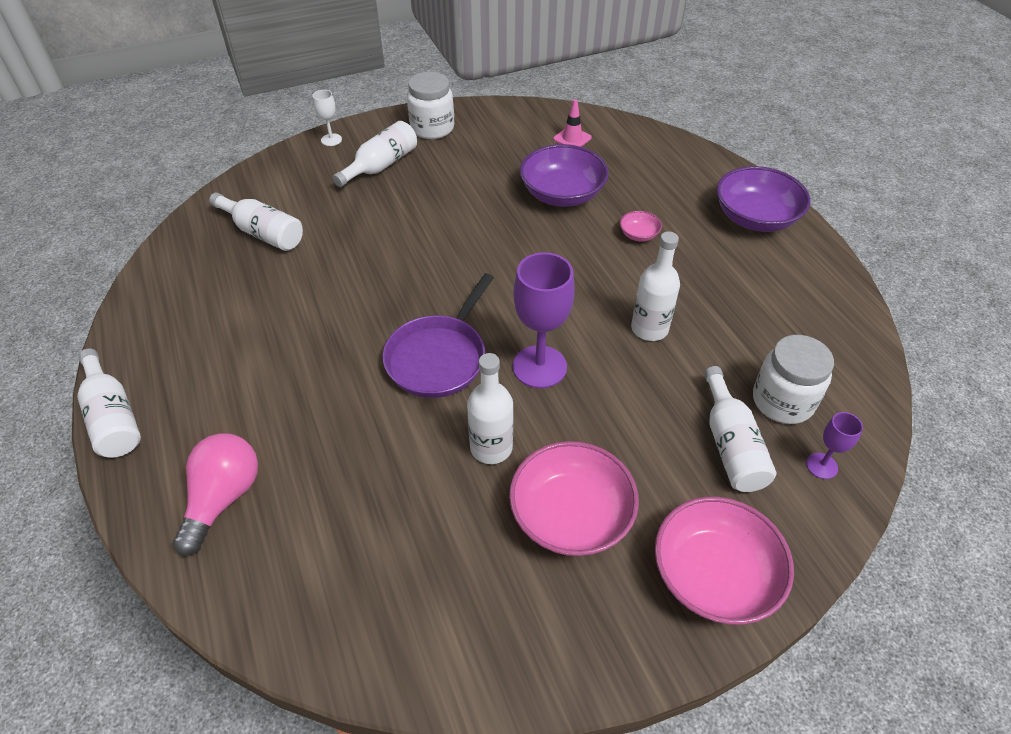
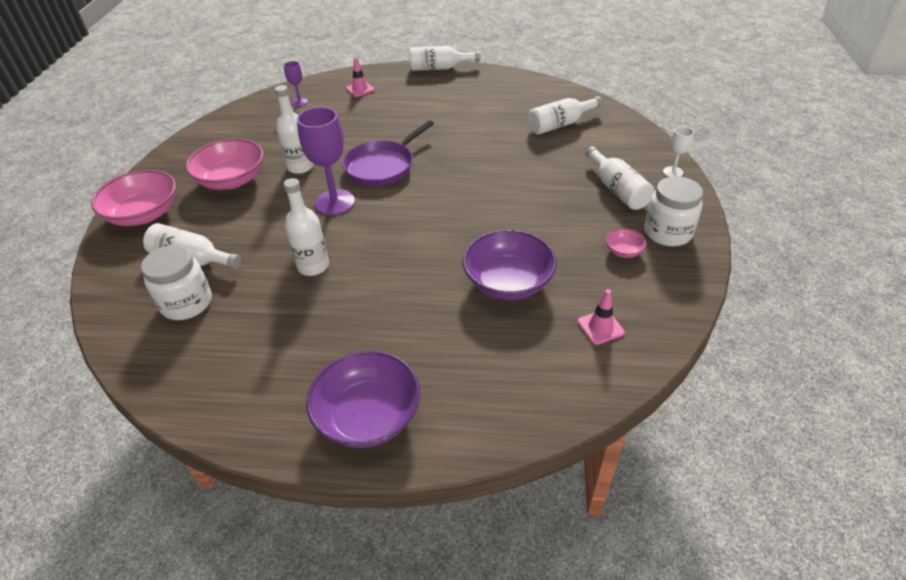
camera: 120 degrees right, 5 degrees down
pink light bulb [173,433,258,556] -> pink traffic cone [346,57,375,97]
purple pan [383,273,494,398] -> purple pan turned 105 degrees counterclockwise [342,120,434,186]
pink bowl [620,211,662,242] -> pink bowl moved to [606,228,647,258]
purple goblet [806,412,863,479] -> purple goblet moved to [284,61,308,106]

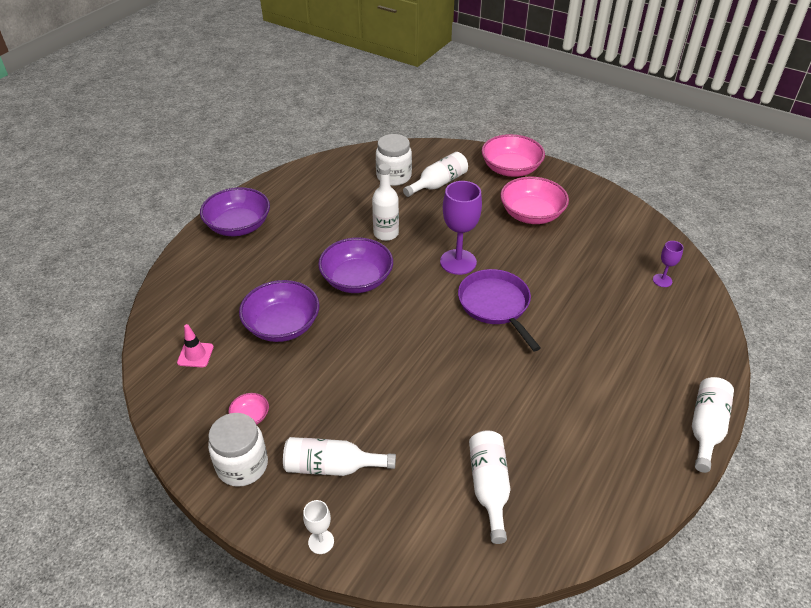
camera: 115 degrees right, 0 degrees up
white bottle [275,85,314,174] -> none
pink traffic cone [346,57,375,97] -> none
none -> purple bowl [318,237,393,293]

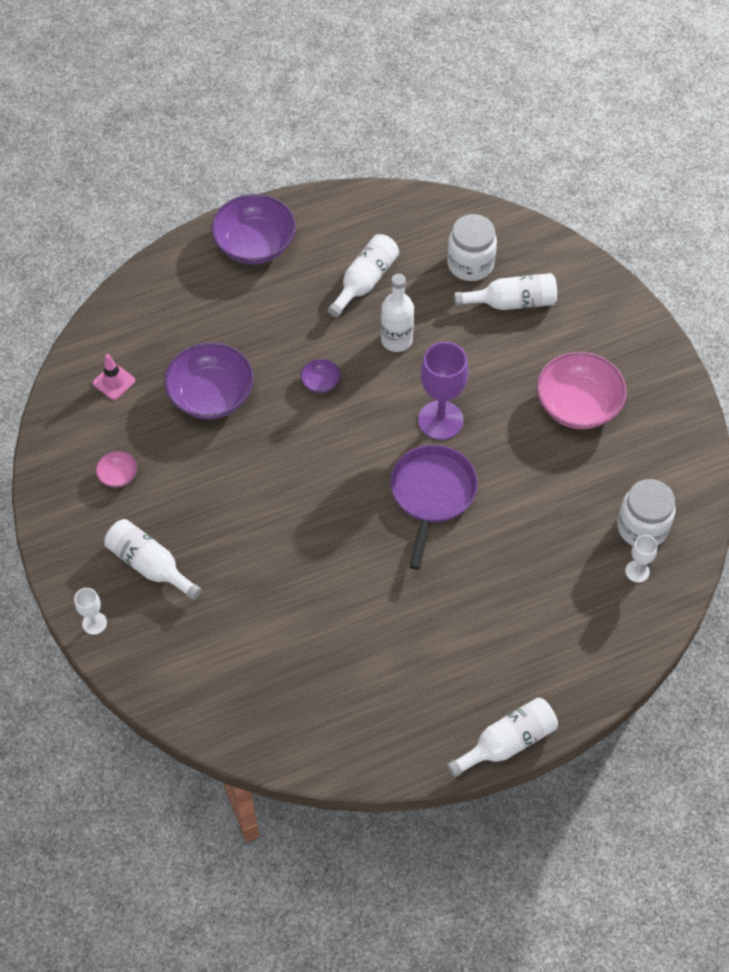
camera: 35 degrees right, 15 degrees up
white jar [208,413,268,487] -> white jar moved to [617,479,676,546]
purple bowl [318,237,393,293] -> purple bowl [301,359,341,393], size x0.45
white bottle [469,430,511,544] -> white bottle moved to [328,234,399,318]
pink bowl [482,134,545,177] -> none
purple goblet [653,241,684,287] -> white goblet [625,535,658,583]

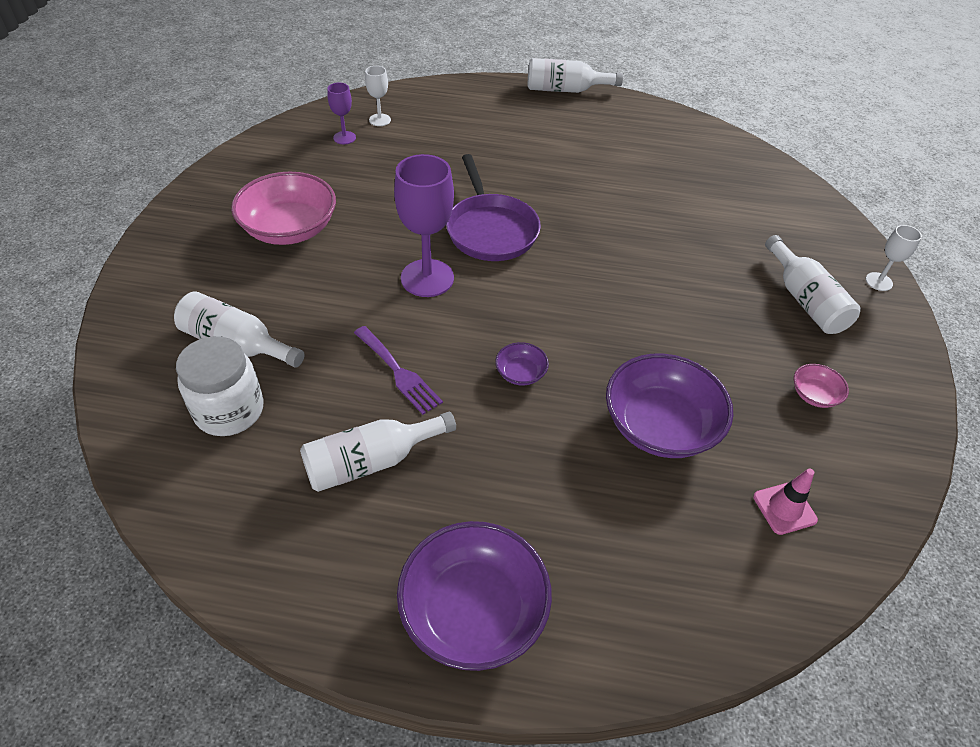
camera: 150 degrees left, 10 degrees down
white bottle [381,274,414,352] -> purple fork [354,326,443,415]
purple pan [390,445,478,570] -> purple pan turned 60 degrees counterclockwise [446,154,541,261]
white jar [617,479,676,546] -> purple goblet [327,83,356,144]

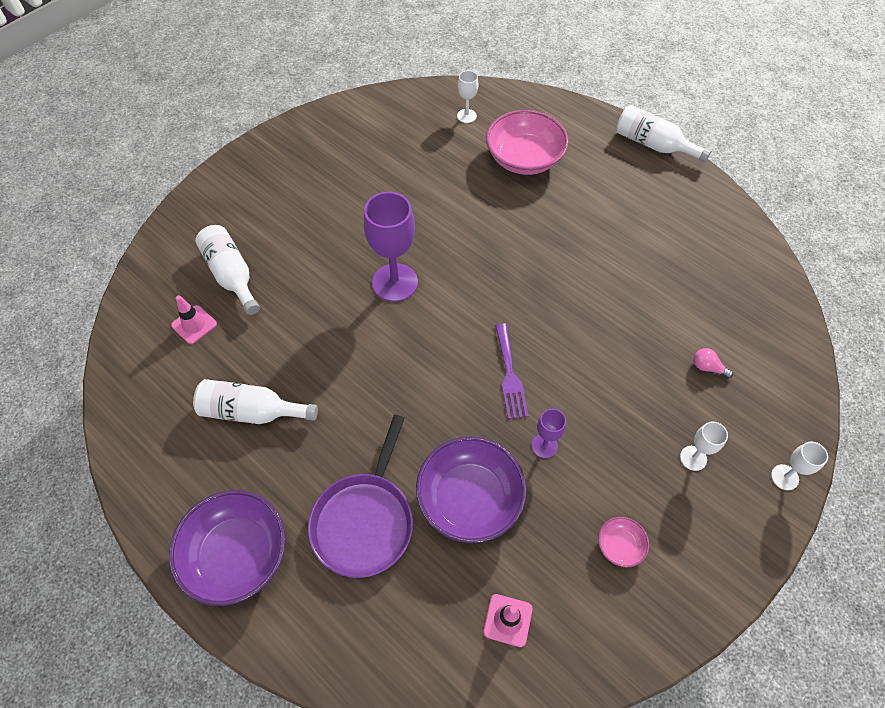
camera: 35 degrees right, 10 degrees up
white jar [176,336,264,436] -> pink traffic cone [171,295,217,344]
pink bowl [231,172,336,245] -> pink bowl moved to [486,110,569,175]
purple goblet [327,83,356,144] -> purple goblet moved to [532,409,566,458]
purple fork [354,326,443,415] -> purple fork moved to [495,323,528,419]
purple pan [446,154,541,261] -> purple pan moved to [308,415,413,578]
purple bowl [495,342,549,385] -> none
white bottle [765,235,861,334] -> white goblet [680,421,728,471]
none -> pink light bulb [694,348,733,379]

